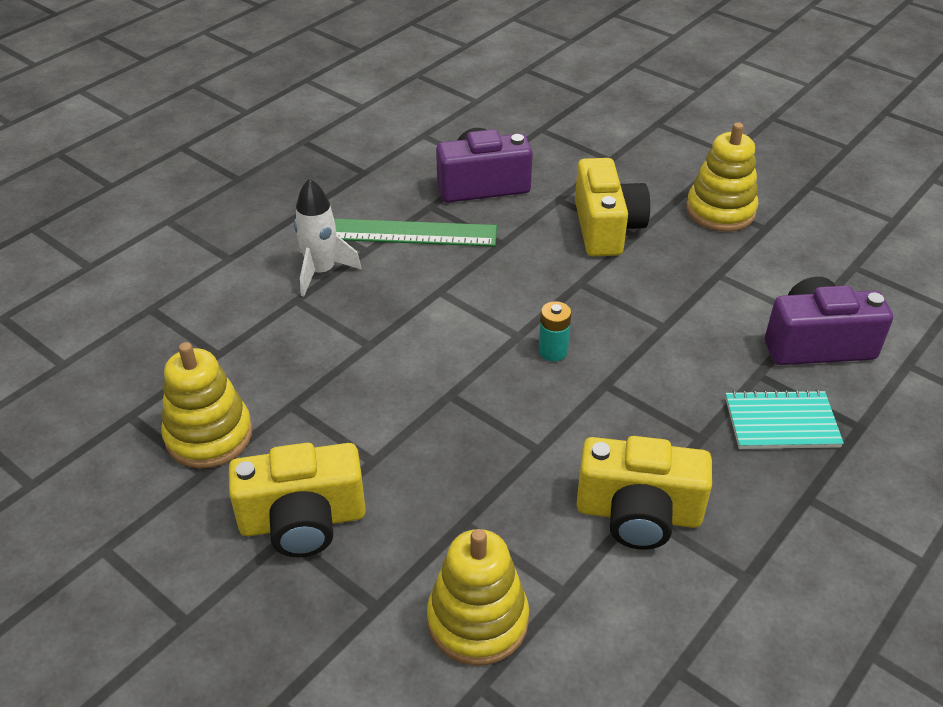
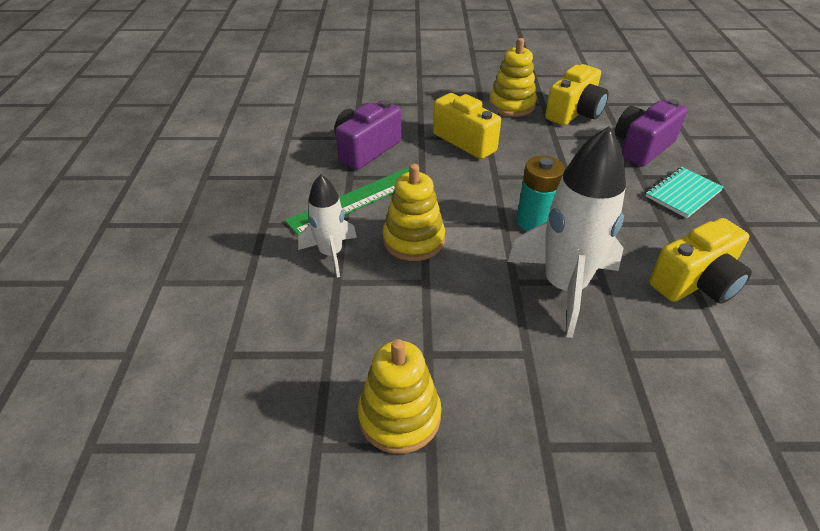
camera: 40 degrees left, 0 degrees up
yellow camera [229,443,366,557] -> yellow camera moved to [545,64,609,125]
yellow stacking toy [427,529,529,666] -> yellow stacking toy moved to [383,164,445,261]
turquoise battery [538,301,571,361] -> turquoise battery [516,156,565,231], size x1.64
none -> white rocket [507,126,626,338]

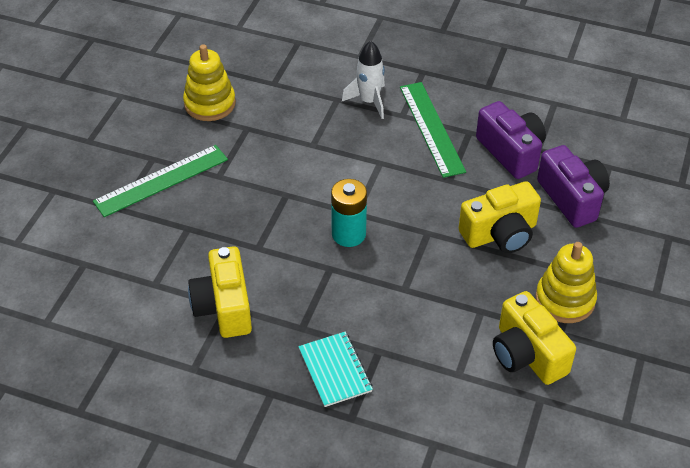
camera: 110 degrees right, 5 degrees up
yellow stacking toy [383,164,445,261] -> none
white rocket [507,126,626,338] -> none
purple camera [615,99,687,167] -> purple camera moved to [537,145,610,228]
none -> green ruler [93,145,228,217]

